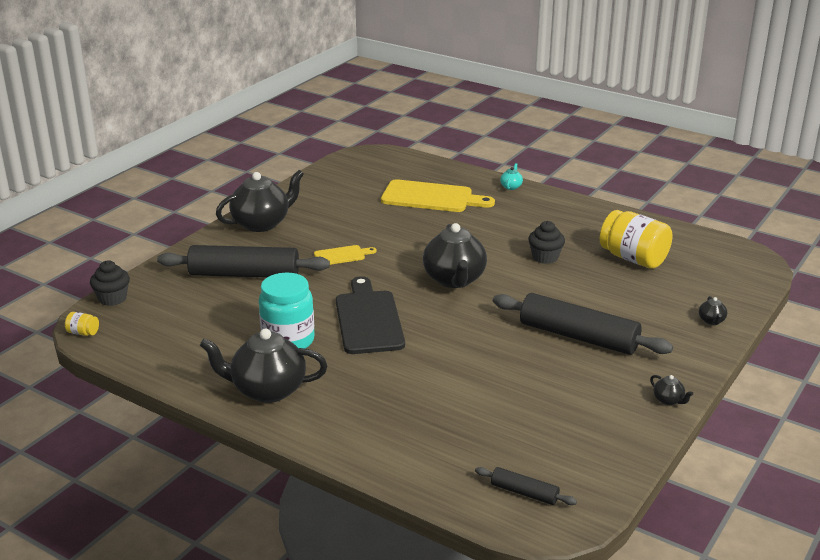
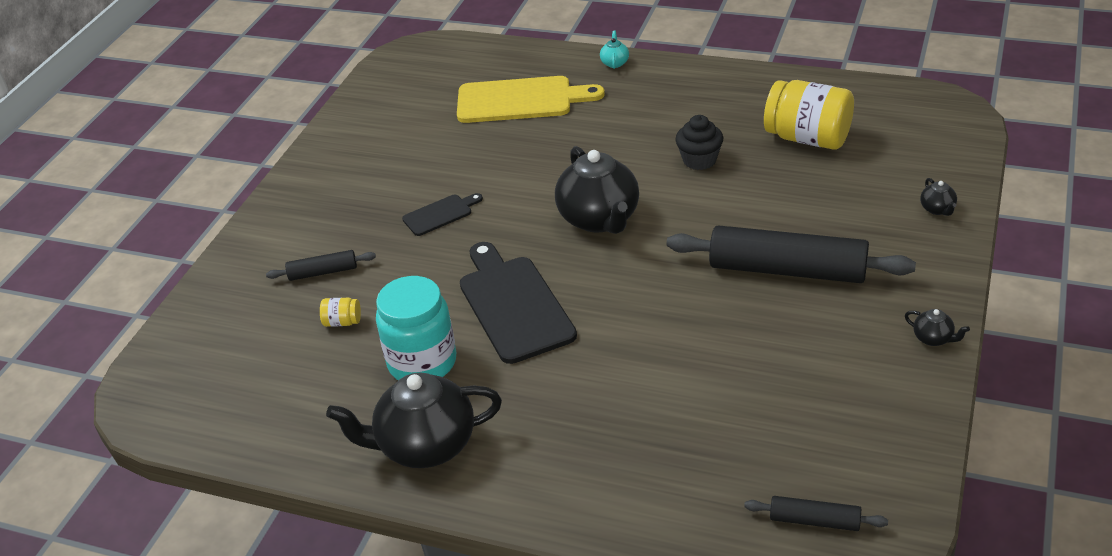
camera: 10 degrees left, 10 degrees up
yellow jar [65,312,99,336] -> yellow jar moved to [320,298,361,327]
black cupcake [90,261,130,306] -> none
black rolling pin [157,245,330,277] -> black rolling pin [266,250,376,281], size x0.47
black teapot [216,170,304,232] -> none
yellow cutting board [314,245,377,265] -> black cutting board [402,193,483,236]

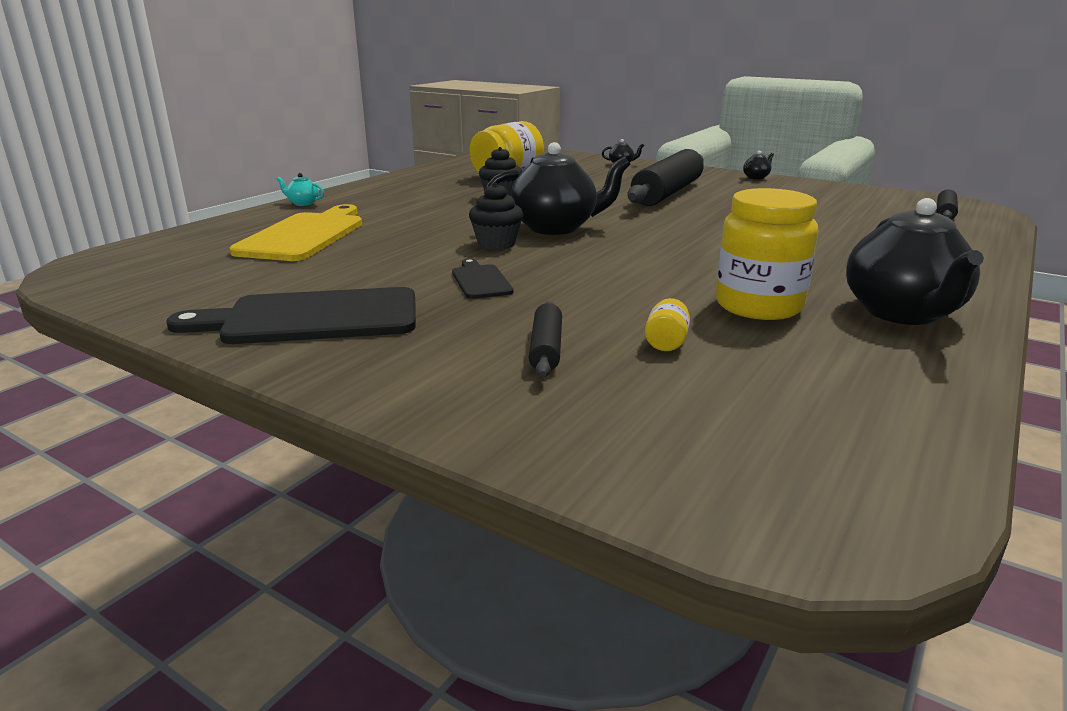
camera: 80 degrees left, 15 degrees down
turquoise jar [376,276,456,380] -> yellow jar [716,188,818,320]
black cutting board [460,242,577,364] -> black cutting board moved to [166,287,416,344]
none -> black cupcake [469,183,523,250]

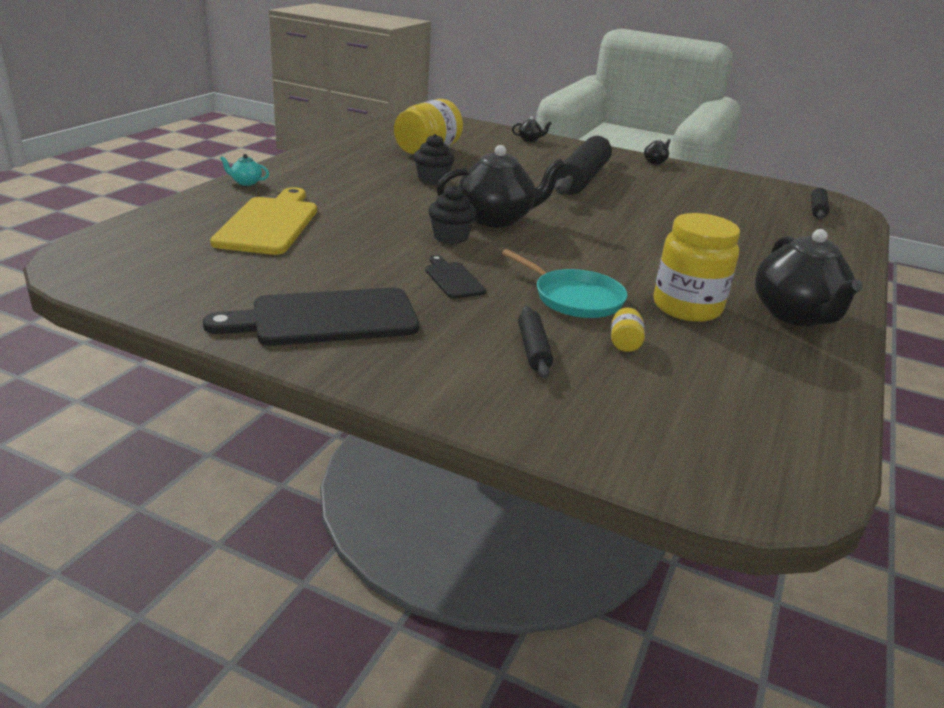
camera: 10 degrees left, 5 degrees up
none -> turquoise pan [502,249,627,318]

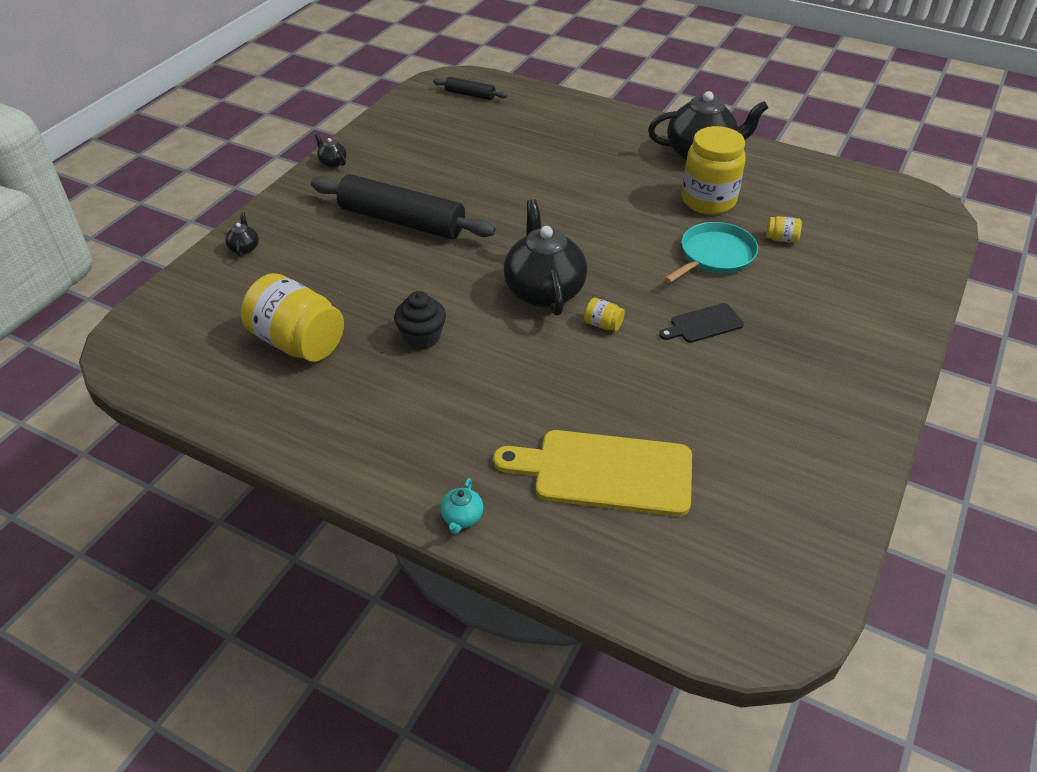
camera: 85 degrees left, 15 degrees up
black cutting board [203,288,419,346] -> none
black cupcake [428,185,477,244] -> yellow jar [584,298,625,331]
black rolling pin [518,306,553,378] -> none

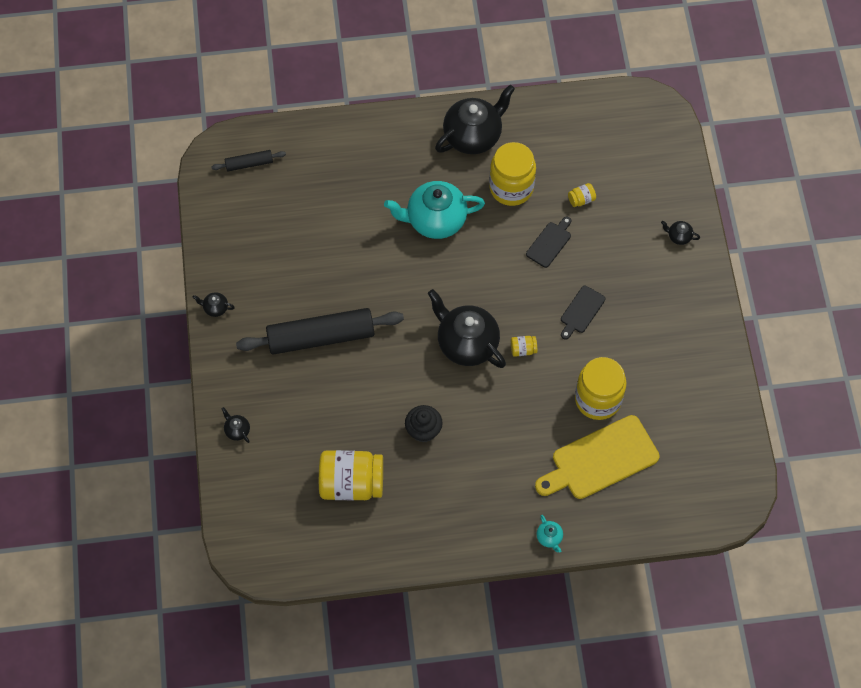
camera: 35 degrees left, 20 degrees up
turquoise pan [664,222,758,283] -> black cutting board [526,217,571,268]
none -> turquoise teapot [384,181,485,239]
none -> yellow jar [575,357,627,420]
none -> black teapot [661,221,700,245]

